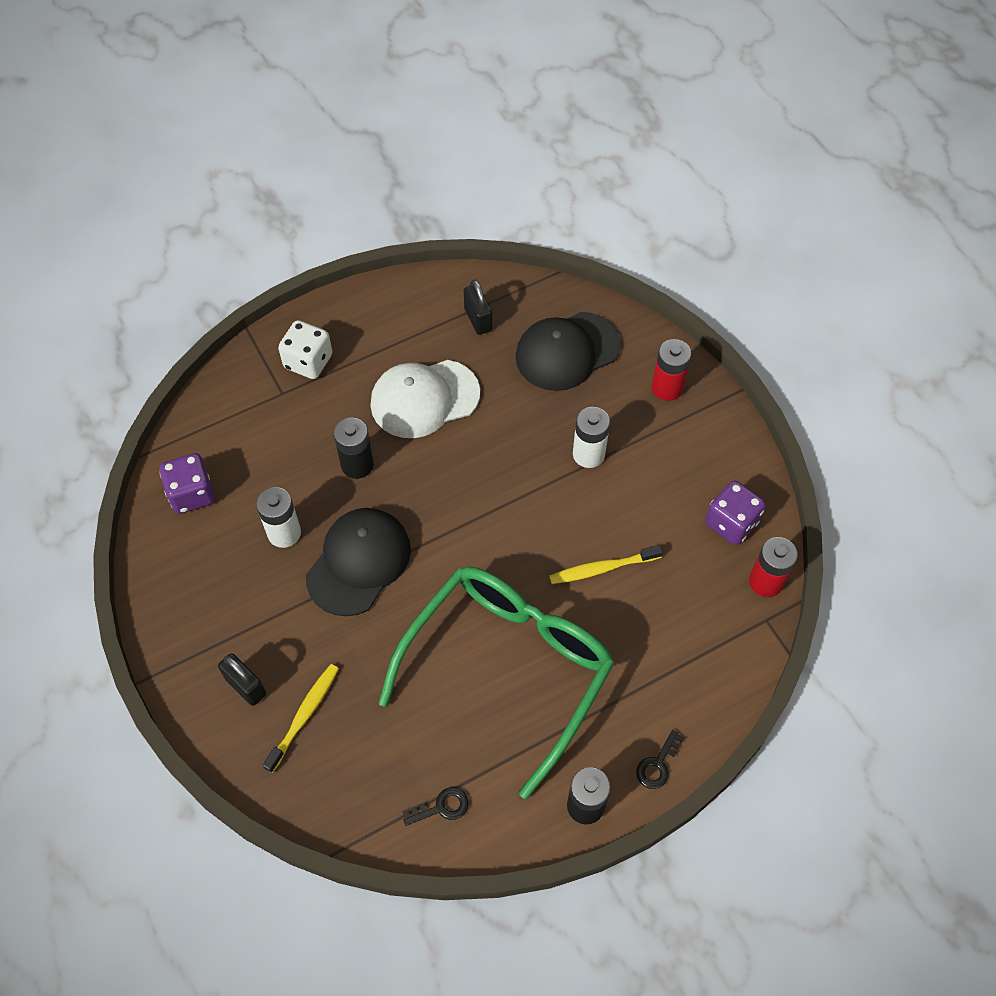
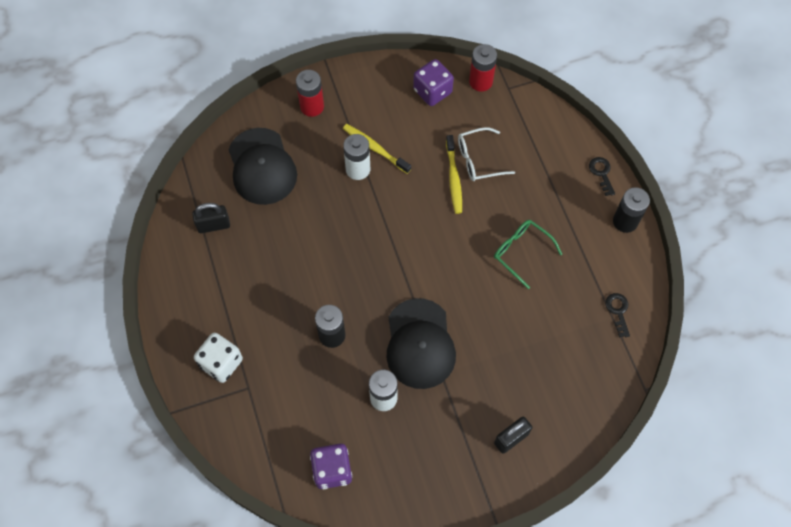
camera: 80 degrees left, 5 degrees up
yellow toothbrush [262,664,339,773] -> yellow toothbrush moved to [343,124,411,174]
black cap [306,508,411,616] -> black cap turned 135 degrees counterclockwise [387,298,456,389]
white cap [371,360,480,438] -> none
green glasses [379,567,614,799] -> green glasses [494,220,562,289], size x0.42
black key [636,730,684,789] -> black key turned 150 degrees counterclockwise [589,157,615,196]
none -> white glasses [458,127,515,181]

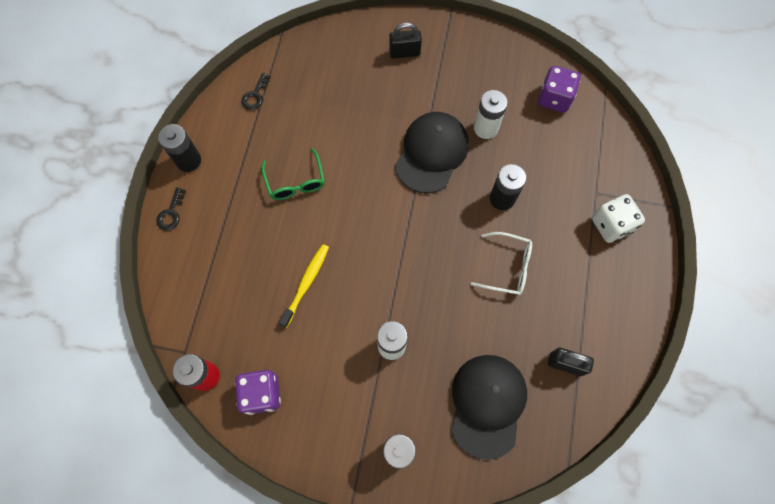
camera: 150 degrees left, 5 degrees up
yellow toothbrush [343,124,411,174] -> none
white glasses [458,127,515,181] -> white glasses moved to [471,232,532,295]

